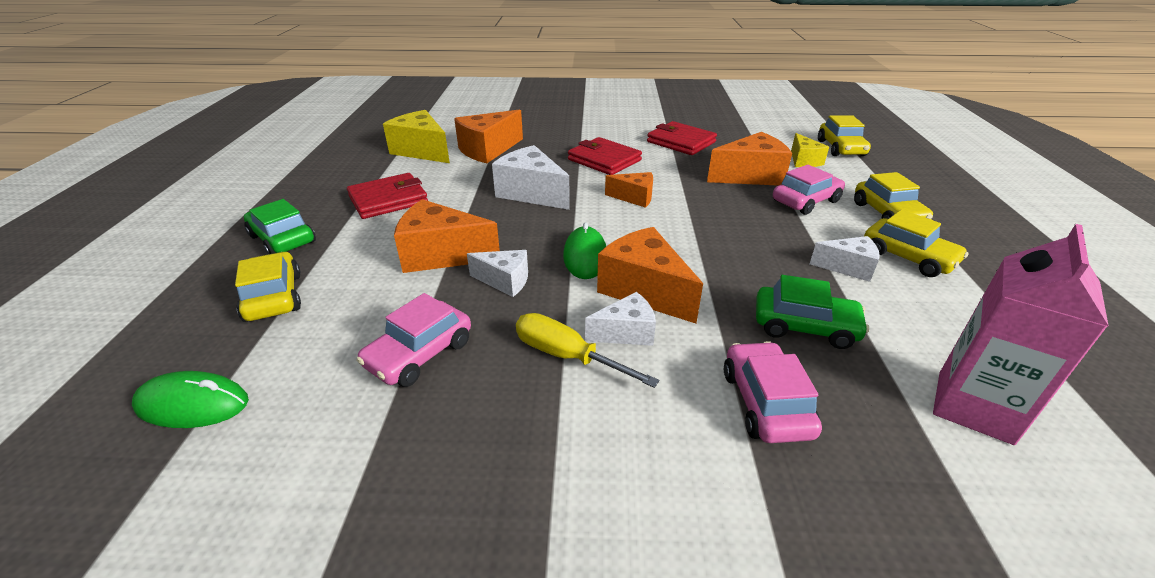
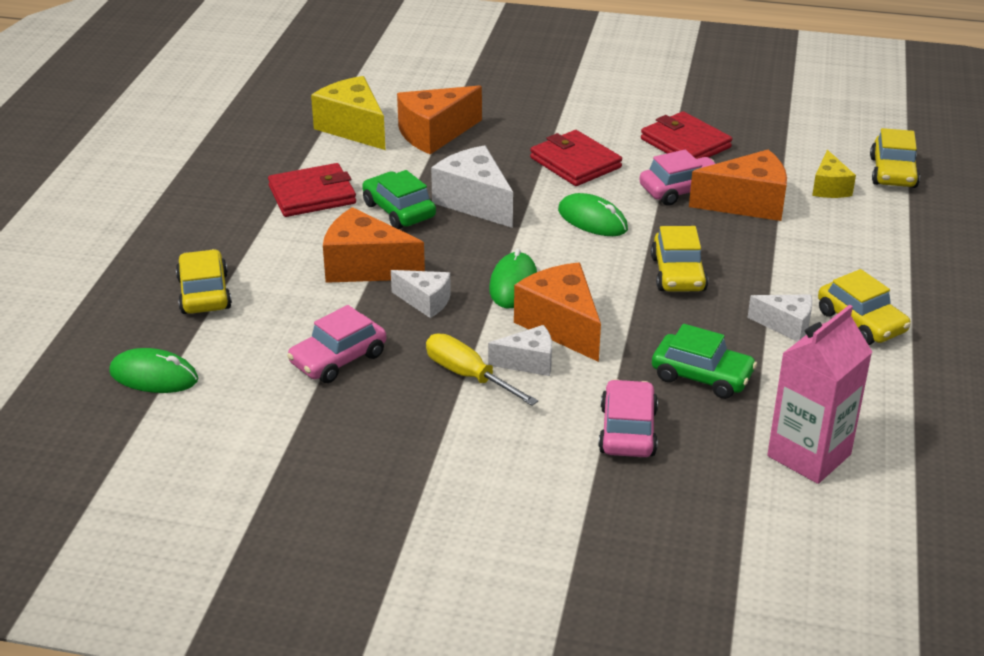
camera: 10 degrees right, 0 degrees up
green car [244,199,316,254] -> green car moved to [362,170,436,229]
orange cheese [605,172,653,208] -> green mouse [558,193,628,236]
pink car [773,164,845,215] -> pink car moved to [639,150,716,206]
yellow car [854,172,933,219] -> yellow car moved to [651,226,708,292]

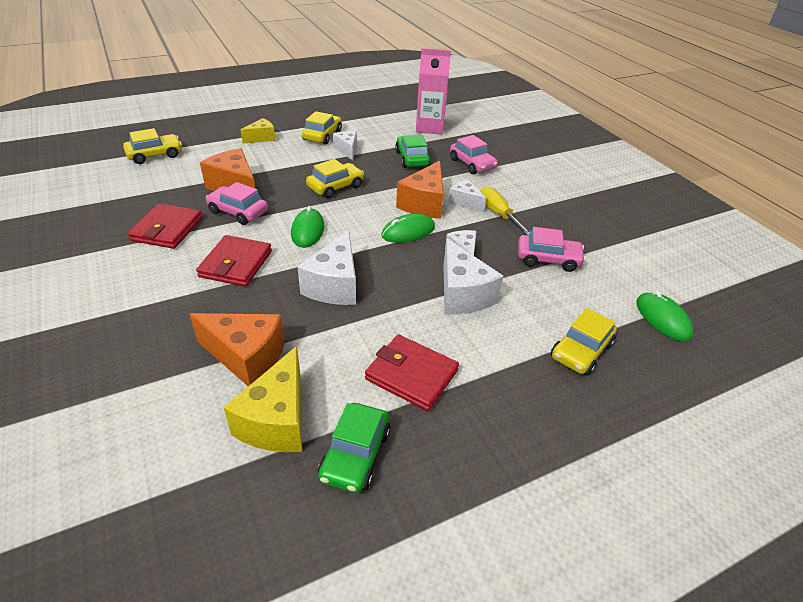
camera: 130 degrees left, 5 degrees up
orange cheese [323,207,425,283] -> white cheese [443,238,504,315]
green car [362,170,436,229] -> green car moved to [318,403,390,493]
yellow screwdriver [426,334,538,406] -> yellow screwdriver turned 150 degrees clockwise [480,186,530,235]
pink car [598,379,658,457] -> pink car turned 90 degrees counterclockwise [450,135,498,174]
yellow cheese [812,150,856,198] -> yellow cheese moved to [241,118,276,143]

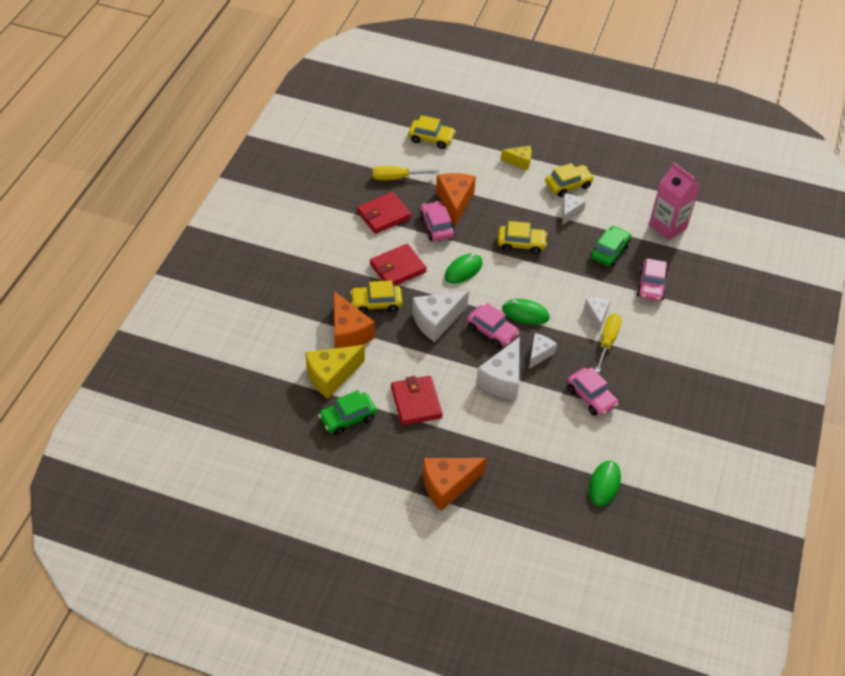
camera: 45 degrees right, 10 degrees up
orange cheese [396,161,444,219] -> orange cheese moved to [423,458,487,511]
yellow car [551,308,617,375] -> yellow car moved to [350,280,403,314]
none -> yellow screwdriver [373,166,440,180]
none -> pink car [467,303,519,348]

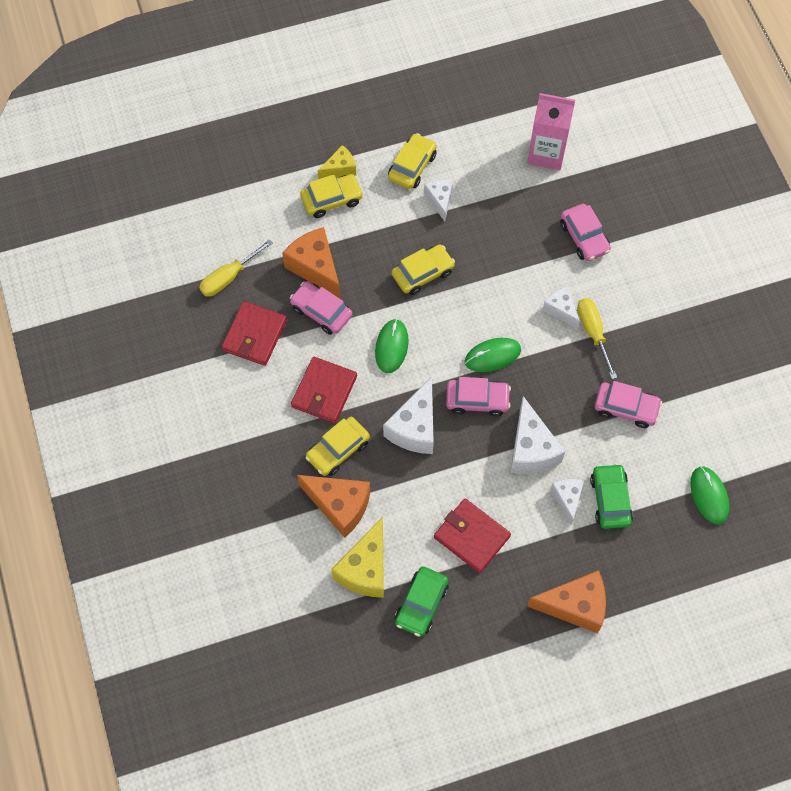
camera: 35 degrees left, 15 degrees up
yellow car [408,115,456,149] -> yellow car moved to [300,174,363,218]
orange cheese [423,458,487,511] -> orange cheese turned 120 degrees counterclockwise [527,570,606,633]
white cheese [529,333,557,369] -> white cheese moved to [550,479,584,525]
green car [590,226,631,267] -> green car moved to [590,463,633,529]

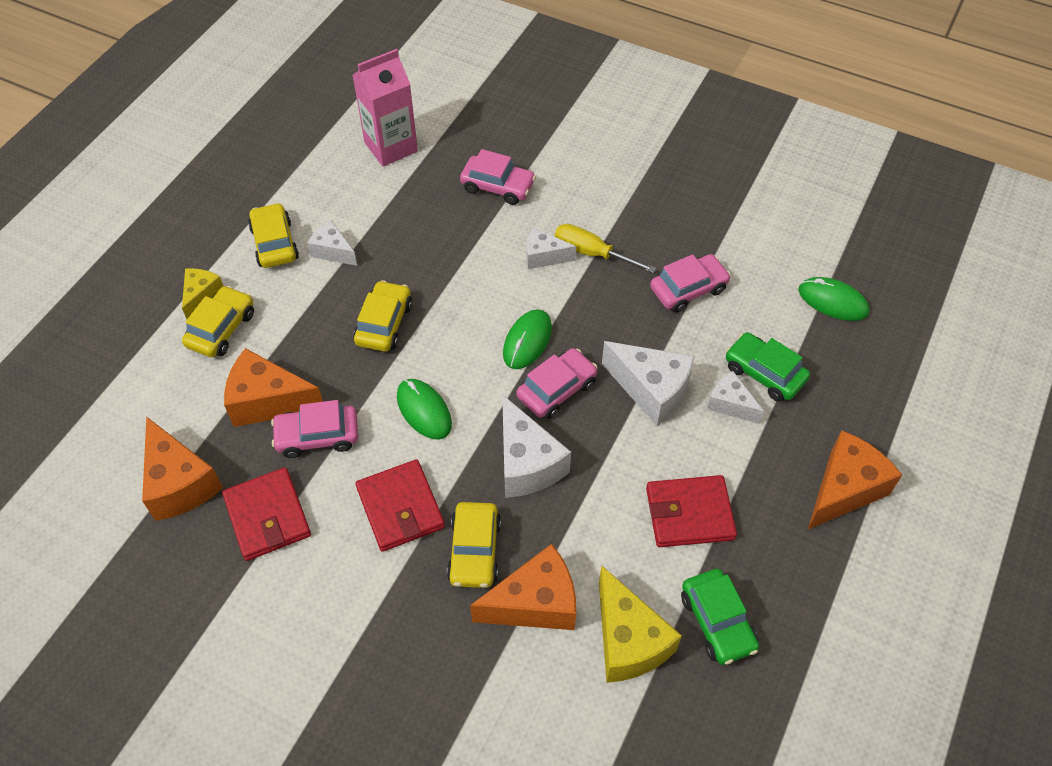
camera: 45 degrees left, 10 degrees down
yellow screwdriver [199,239,273,297] -> orange cheese [142,416,223,521]

